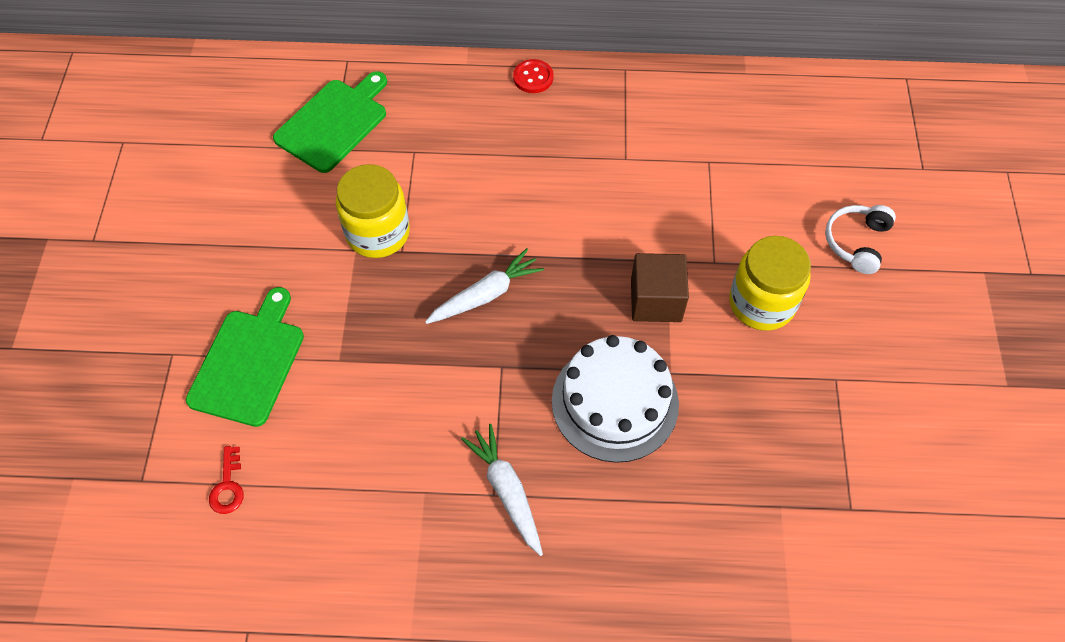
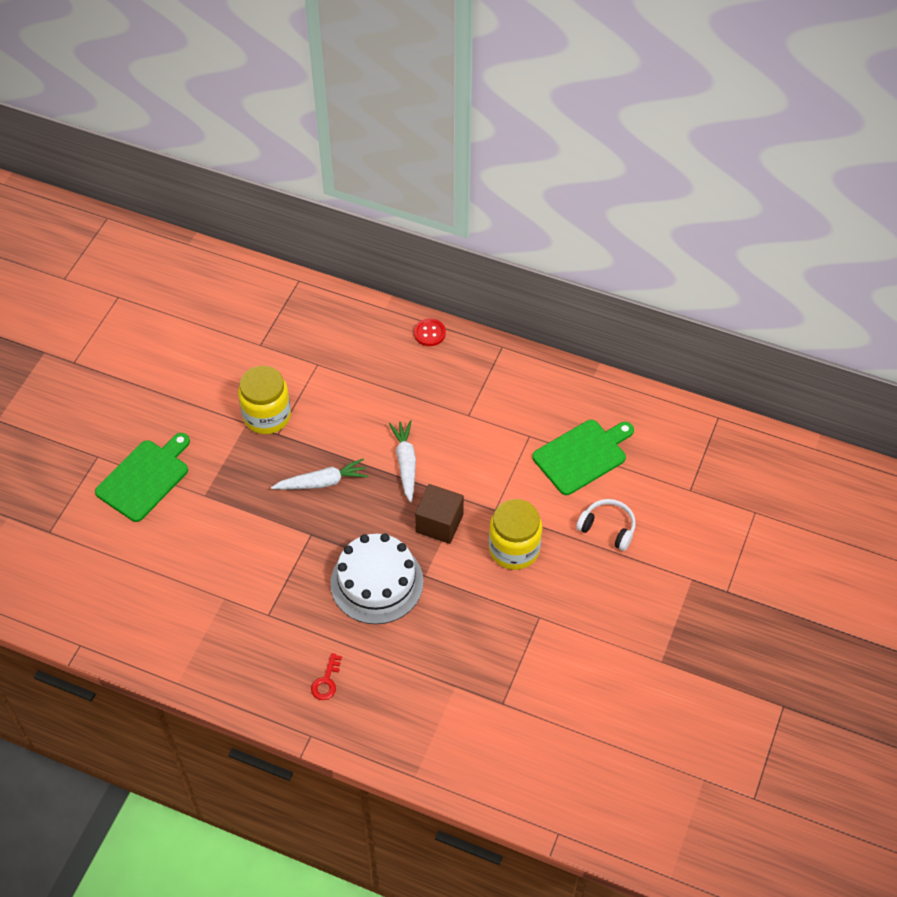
camera: 20 degrees right, 5 degrees down
red key [209,446,244,514] -> red key moved to [311,653,342,700]
green cutting board [273,71,387,173] -> green cutting board moved to [532,420,634,495]
white carrot [461,424,543,556] -> white carrot moved to [389,420,416,503]
white headphones [825,205,896,274] -> white headphones turned 75 degrees clockwise [576,499,636,551]

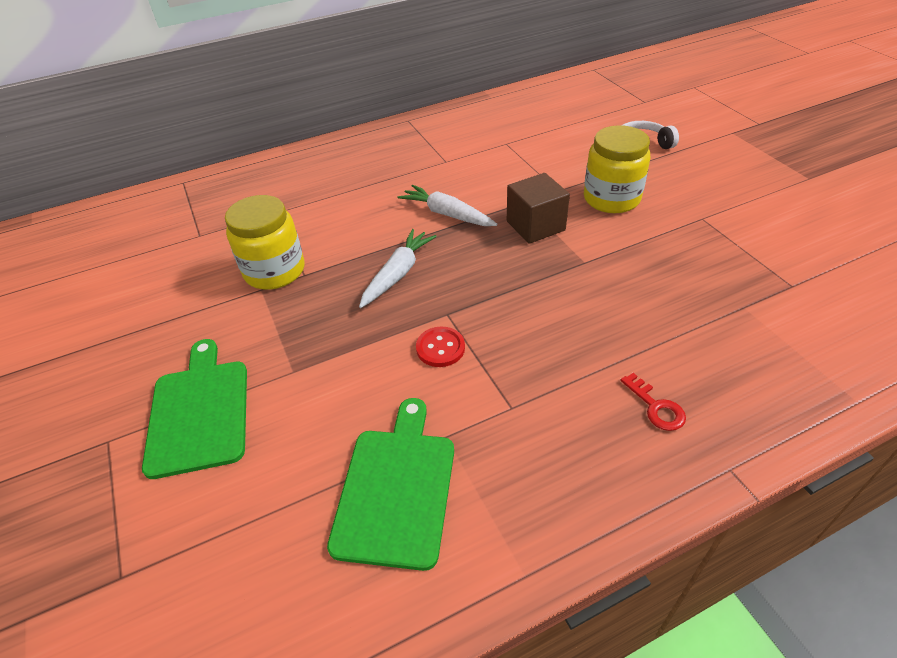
camera: 45 degrees left, 10 degrees down
white cake [330,533,424,624] -> none
red button [414,319,446,346] -> red button moved to [416,327,465,367]
green cutting board [532,420,634,495] -> green cutting board moved to [327,398,454,571]

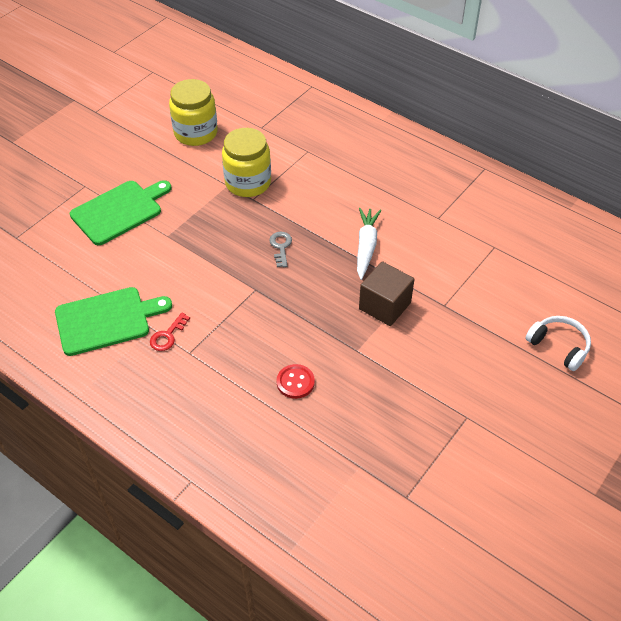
camera: 60 degrees right, 5 degrees up
white carrot [359,229,436,308] -> grey key [269,232,292,267]
red button [416,327,465,367] -> red button moved to [276,364,315,399]
yellow jar [584,125,650,213] -> yellow jar moved to [169,79,218,146]
red key [621,373,686,431] -> red key moved to [150,313,190,351]

